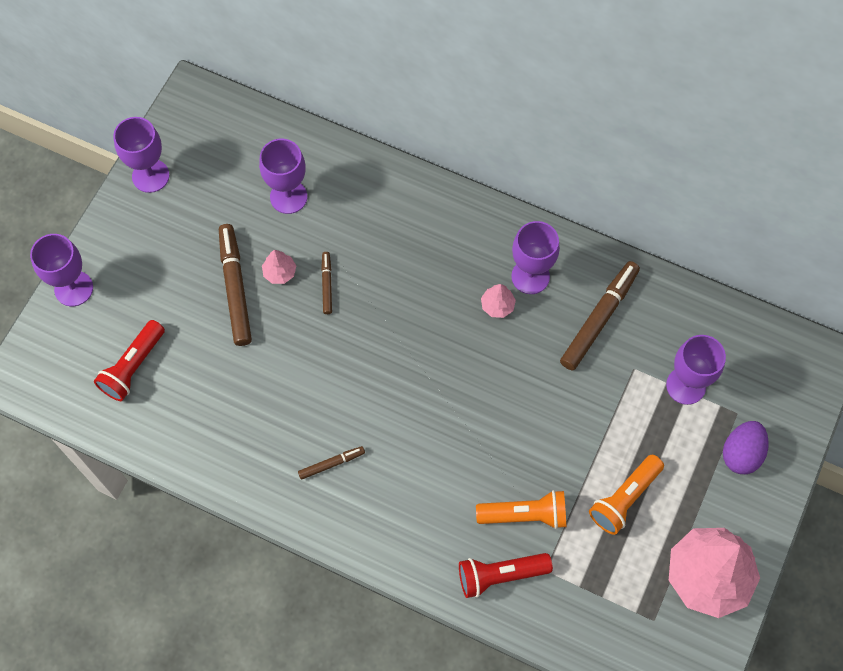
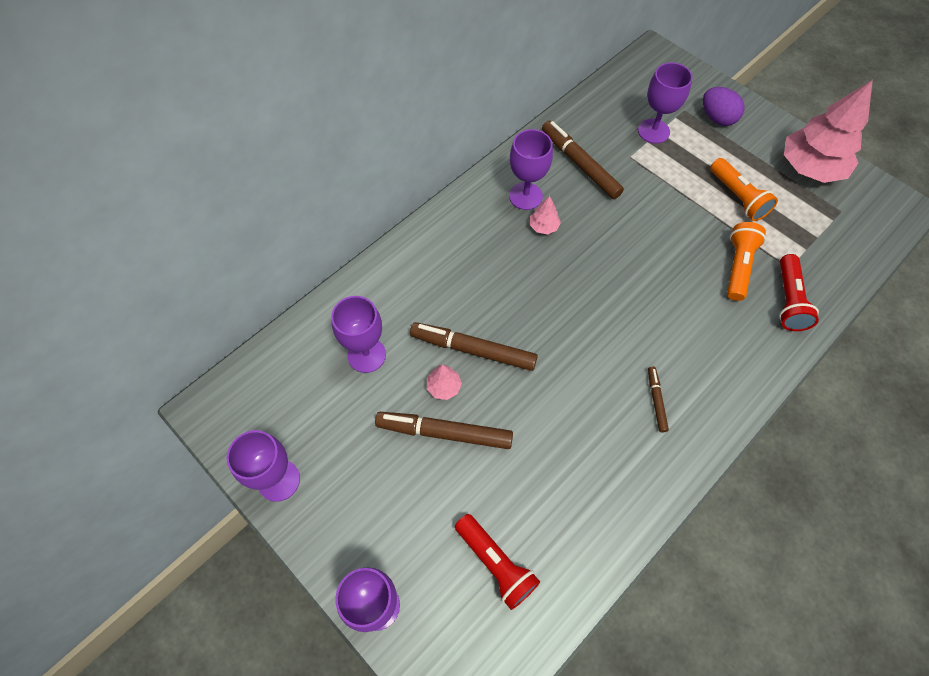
camera: 70 degrees left, 5 degrees down
brown marker [321,252,332,314] -> brown marker [410,322,538,371], size x1.96

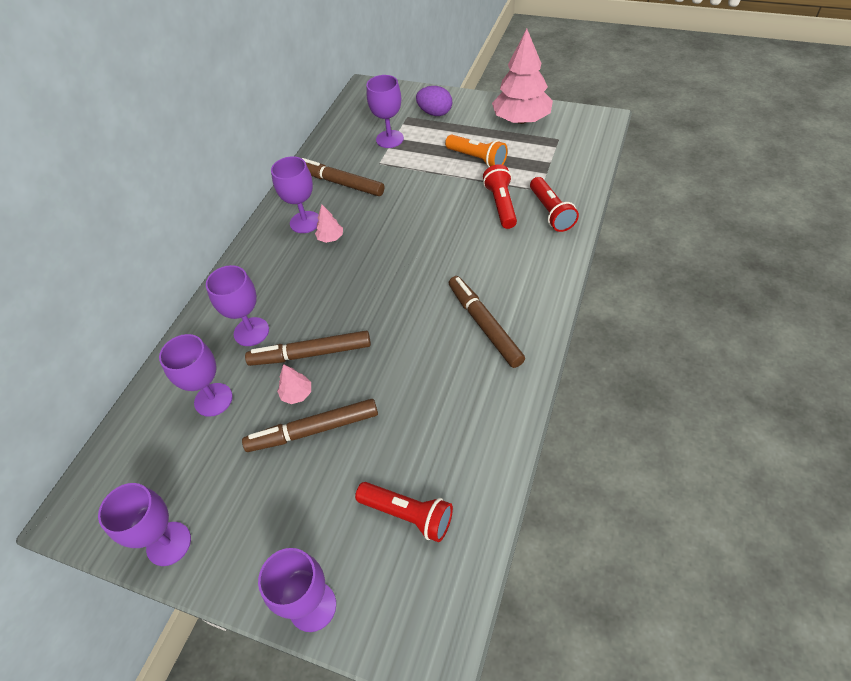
camera: 20 degrees left, 10 degrees down
brown marker [648,367,669,433] -> brown marker [449,276,525,368], size x1.96
orange flashlight [727,222,766,301] -> red flashlight [483,164,517,229]
none -> purple goblet [206,265,269,346]

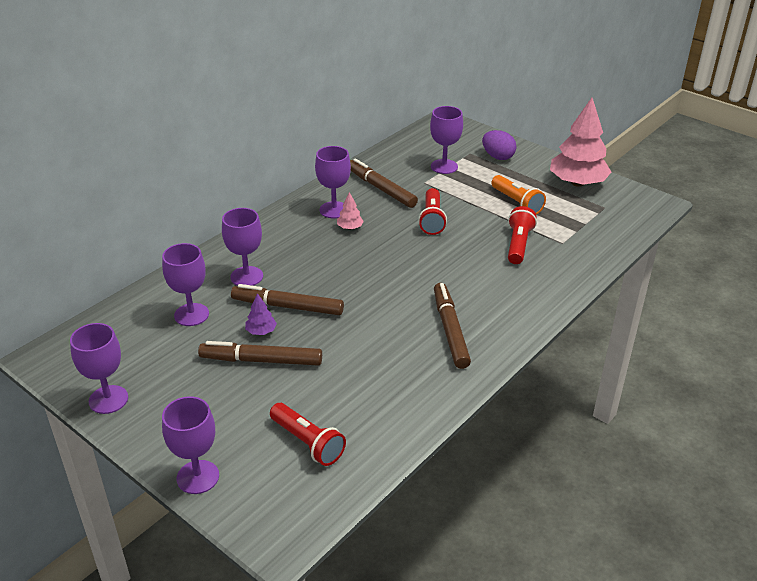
camera: 15 degrees right, 15 degrees down
pink tree [277,364,311,404] -> purple tree [245,293,277,335]
red flashlight [530,177,579,232] -> red flashlight moved to [418,188,447,235]

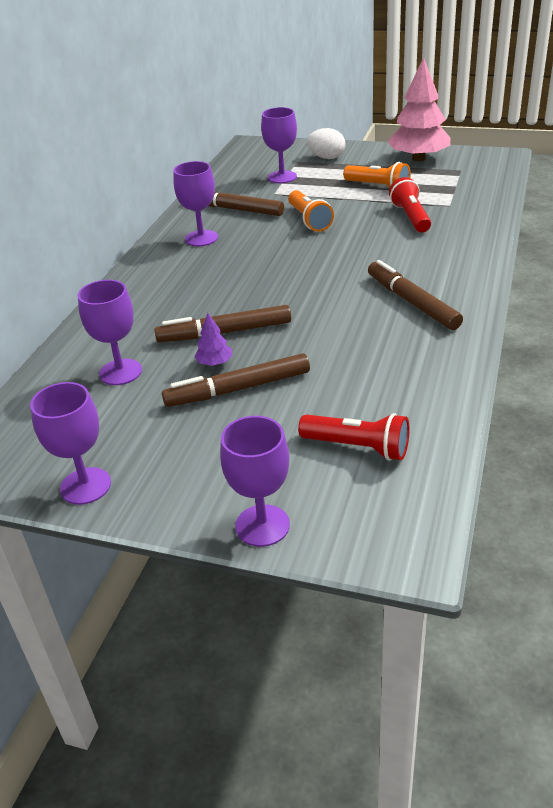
camera: 20 degrees left, 0 degrees up
purple goblet [222,208,263,286] -> none
pink tree [337,192,364,230] -> none
red flashlight [418,188,447,235] -> orange flashlight [288,190,334,232]
purple egg [482,130,517,160] -> white egg [307,128,345,159]

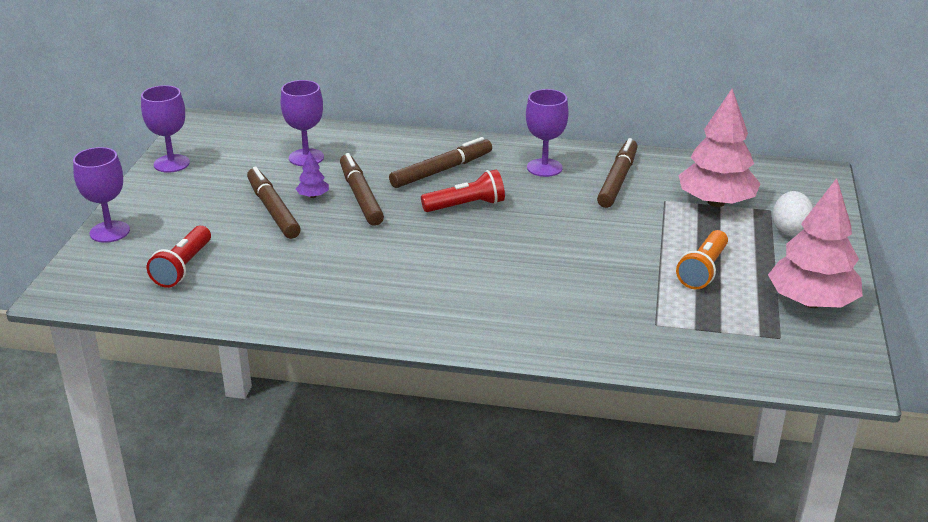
camera: 80 degrees right, 5 degrees down
purple goblet [261,107,297,183] -> pink tree [679,89,761,207]
orange flashlight [288,190,334,232] -> none
brown marker [368,260,463,330] -> brown marker moved to [389,137,492,188]
red flashlight [389,177,431,233] -> red flashlight moved to [421,169,505,212]

